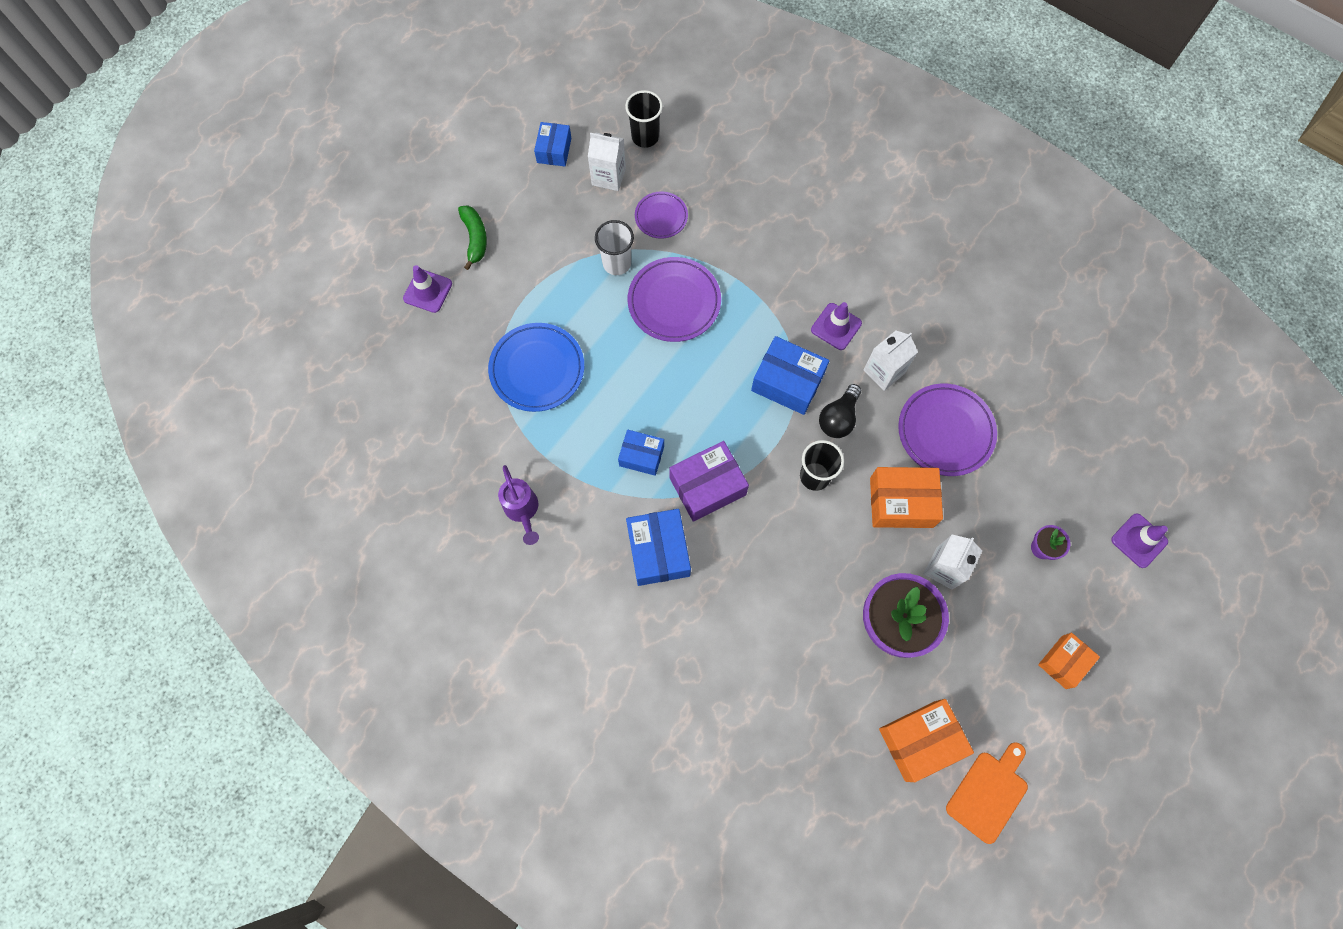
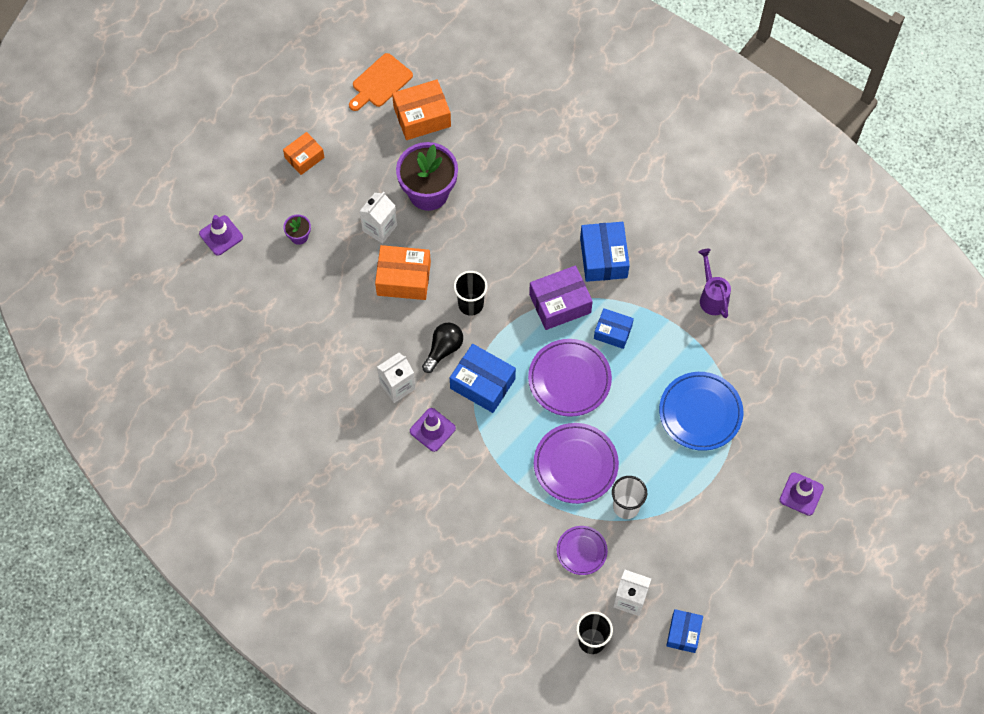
camera: 175 degrees left, 5 degrees down
green banana [458,205,487,270] -> none
purple plate [898,384,997,476] -> purple plate moved to [528,339,612,417]

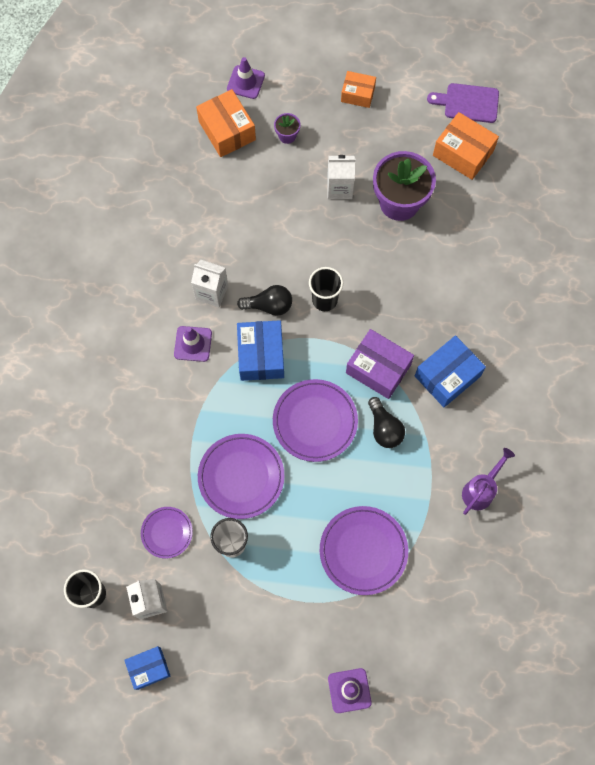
camera: 55 degrees right, 5 degrees up
orange cutting board [349,53,413,111] -> purple cutting board [427,83,499,123]
orange box [375,245,431,300] -> orange box moved to [196,89,256,157]
blue box [594,308,634,349] -> black light bulb [368,397,405,448]
blue plate [659,372,743,451] -> purple plate [320,506,408,595]

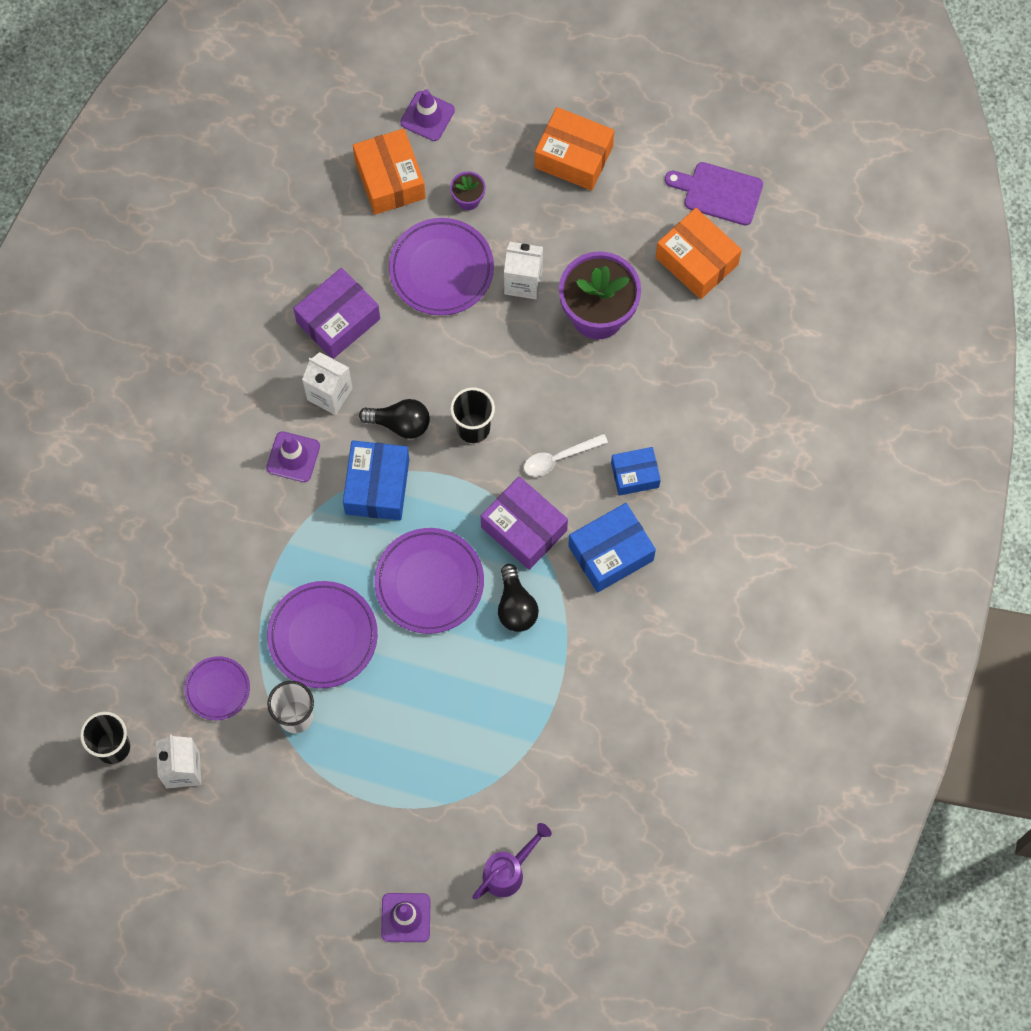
camera: 10 degrees right, 0 degrees up
blue box [124,646,171,690] -> blue box moved to [611,447,661,496]
purple plate [320,506,408,595] -> purple plate moved to [389,218,494,316]
orange box [341,71,376,108] -> orange box [535,107,614,191], size x1.57
purple watering can [462,448,515,515] -> purple watering can moved to [472,823,552,900]
none -> purple box [293,268,380,359]
none -> white spoon [524,433,608,477]

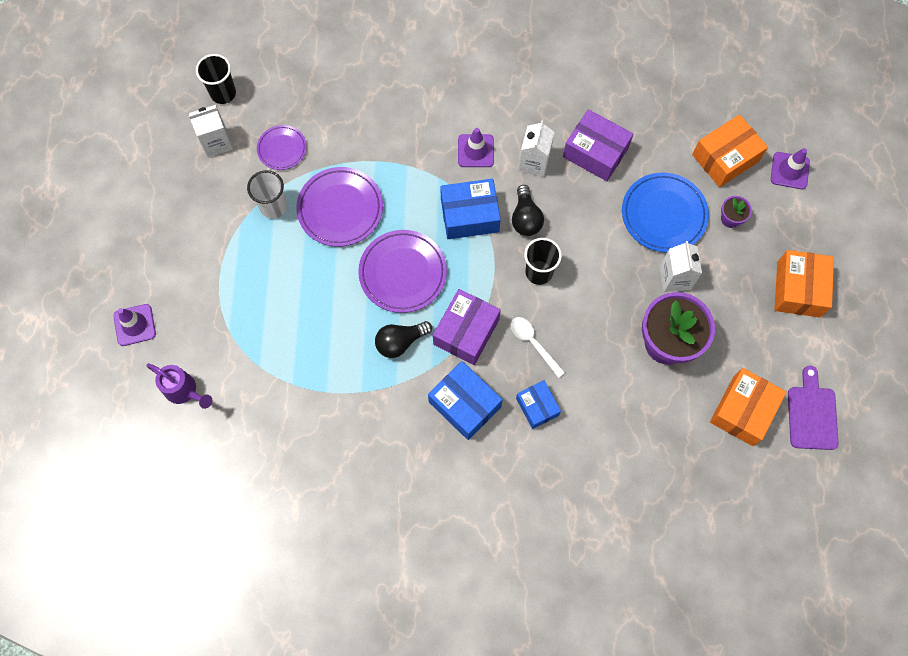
camera: 75 degrees right, 0 degrees up
purple plate [389,218,494,316] -> blue plate [622,173,709,253]

